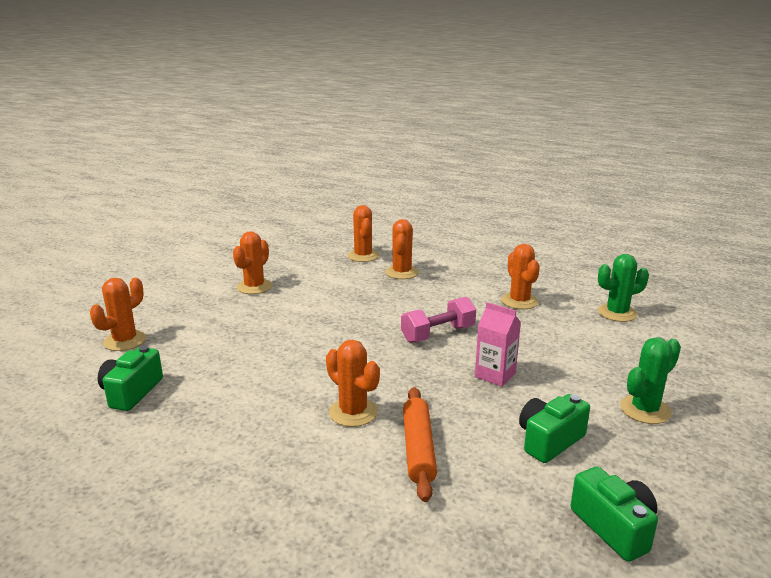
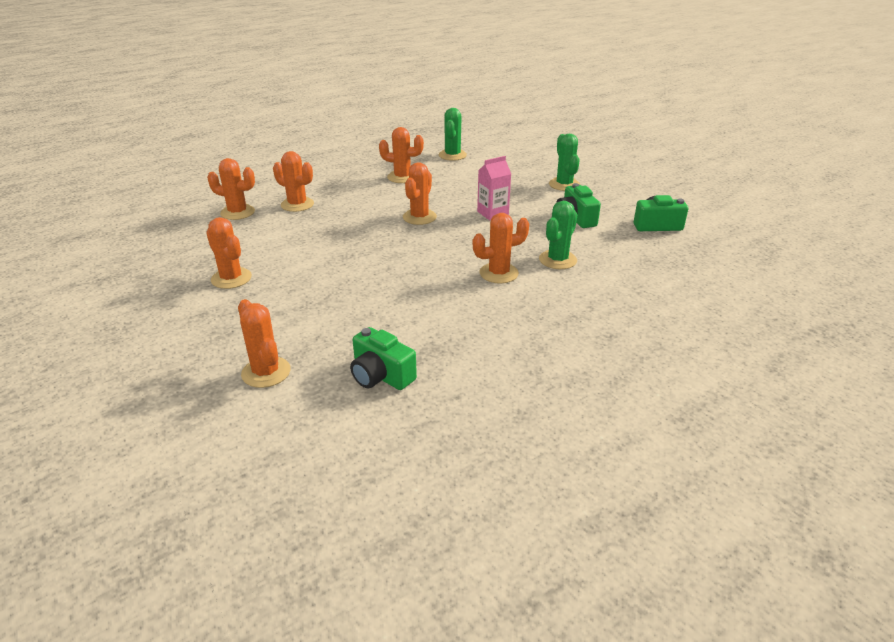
camera: 65 degrees left, 10 degrees up
pink dumbbell [401,297,476,343] -> orange cactus [403,162,437,225]
orange rolling pin [403,387,437,502] -> green cactus [539,201,578,269]

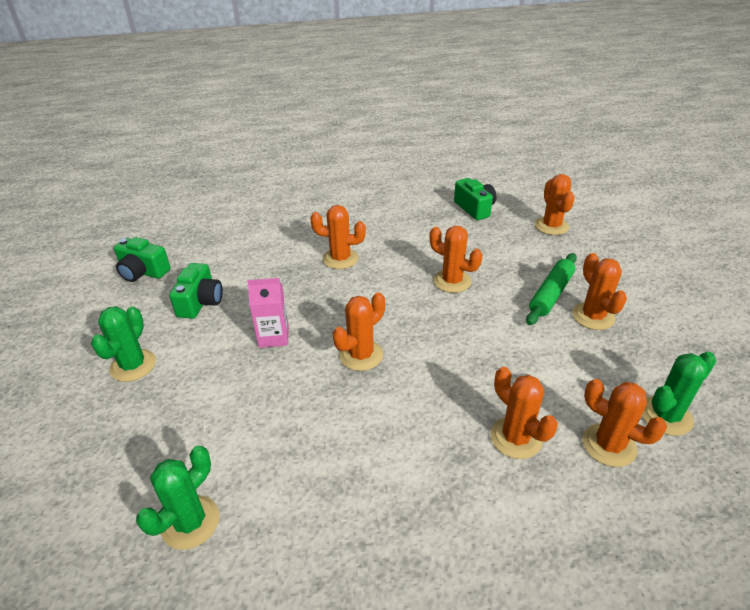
camera: 155 degrees left, 5 degrees up
orange cactus [379,127,424,183] -> orange cactus moved to [429,226,483,293]
green cactus [539,201,578,269] -> green cactus moved to [642,352,716,436]
none -> green rolling pin [526,253,577,325]

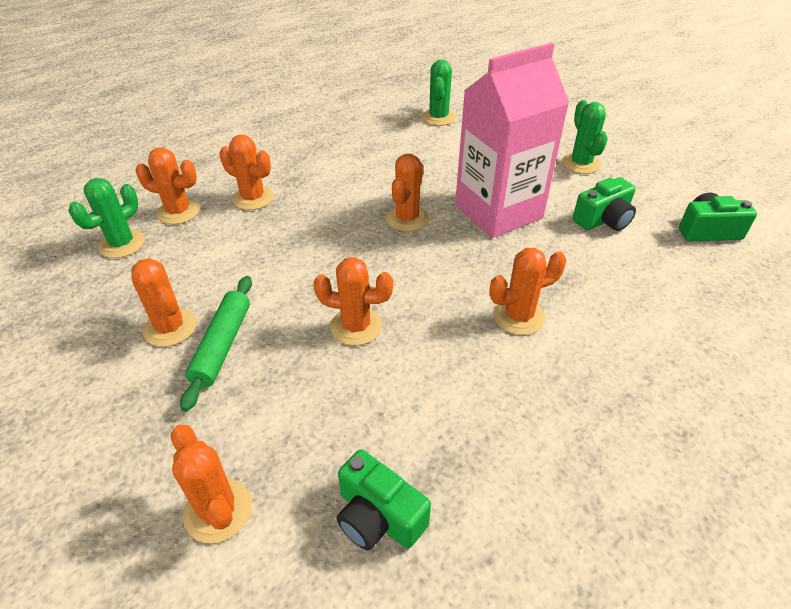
camera: 155 degrees right, 5 degrees up
green camera [169,263,223,319] -> green camera turned 105 degrees counterclockwise [573,177,636,231]
pink carton [247,278,289,348] -> pink carton [455,43,569,238], size x2.19

